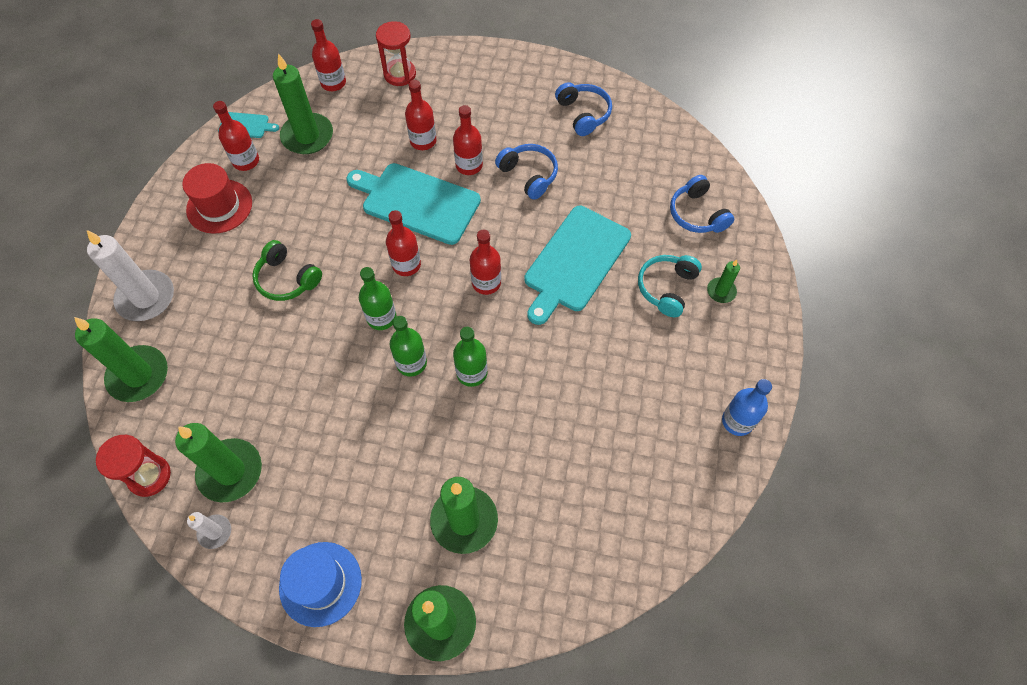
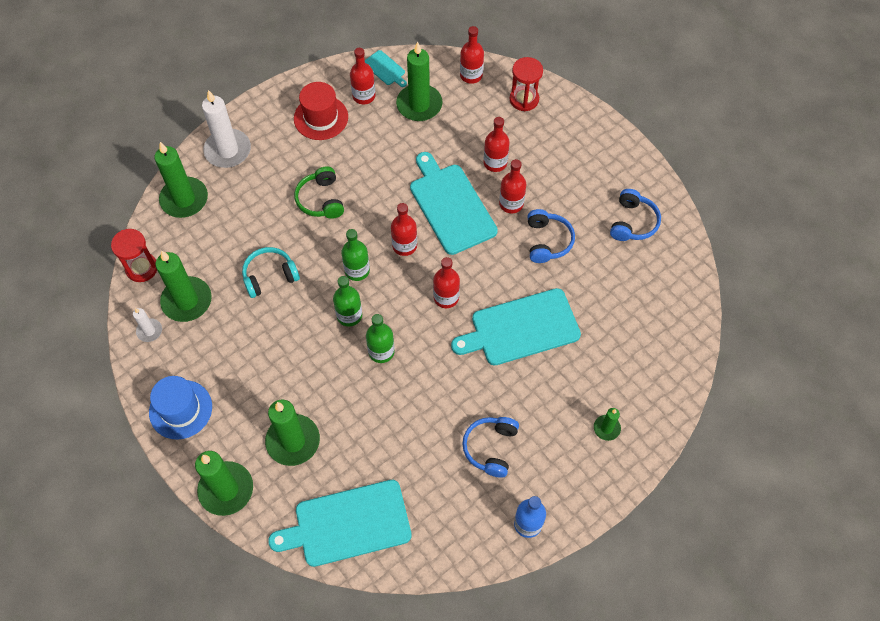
camera: 40 degrees right, 0 degrees up
turquoise headphones [638,255,702,317] -> turquoise headphones moved to [242,247,300,298]
blue headphones [670,175,734,233] -> blue headphones moved to [462,417,519,478]
none -> turquoise cutting board [268,480,412,567]

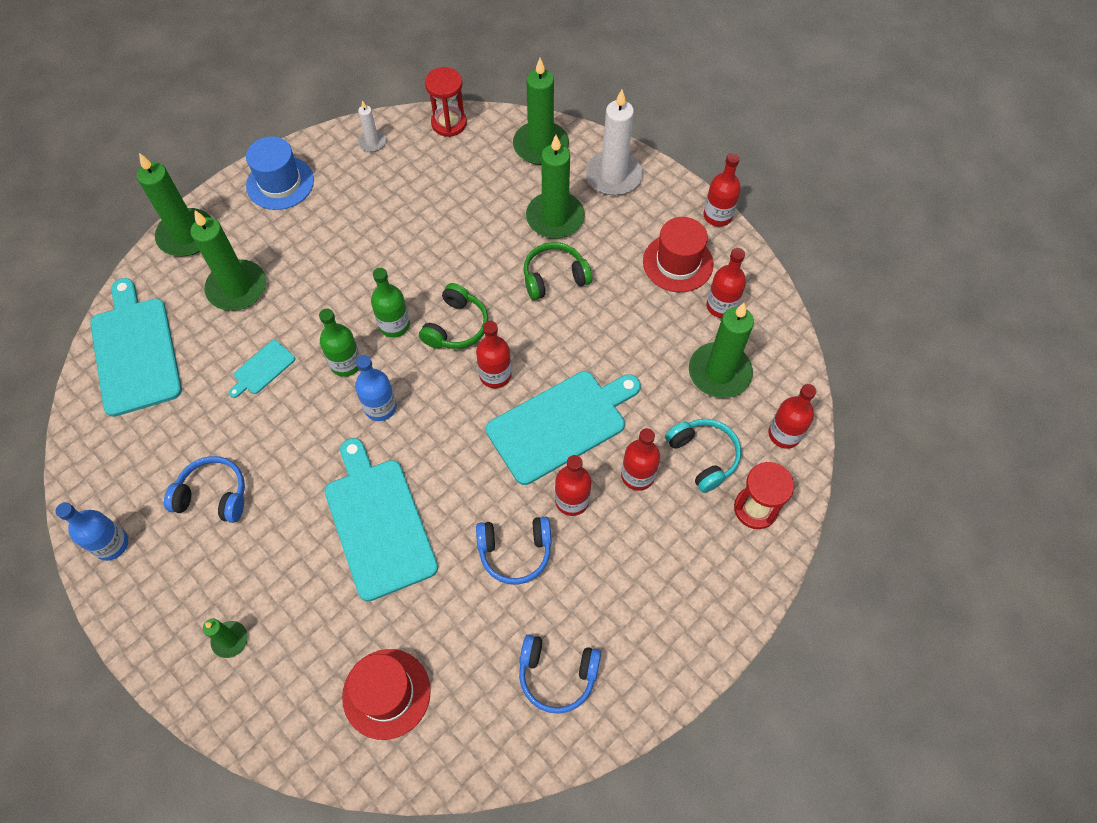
camera: 85 degrees right, 0 degrees up
green candle [156,250,212,322] -> green candle moved to [526,135,585,239]
turquoise headphones [242,247,300,298] -> turquoise headphones moved to [665,419,741,493]
green bottle [341,229,370,281] -> green headphones [419,283,488,349]
turquoise cutting board [365,50,407,87] -> turquoise cutting board moved to [229,340,295,398]
red bottle [433,257,460,308] -> red bottle moved to [704,153,741,227]
none -> red hat [342,649,431,740]
none -> blue bottle [355,355,397,421]

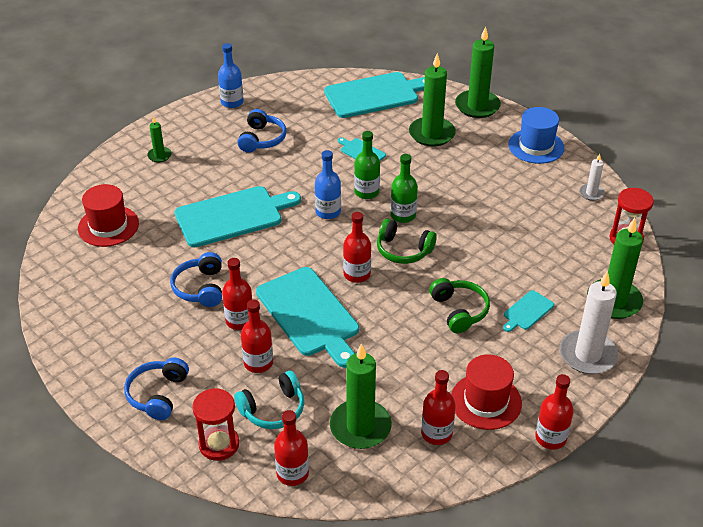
camera: 90 degrees right, 20 degrees down
blue headphones [519,634,601,714] -> blue headphones moved to [124,357,189,420]
green candle [526,135,585,239] -> turquoise cutting board [503,290,554,332]

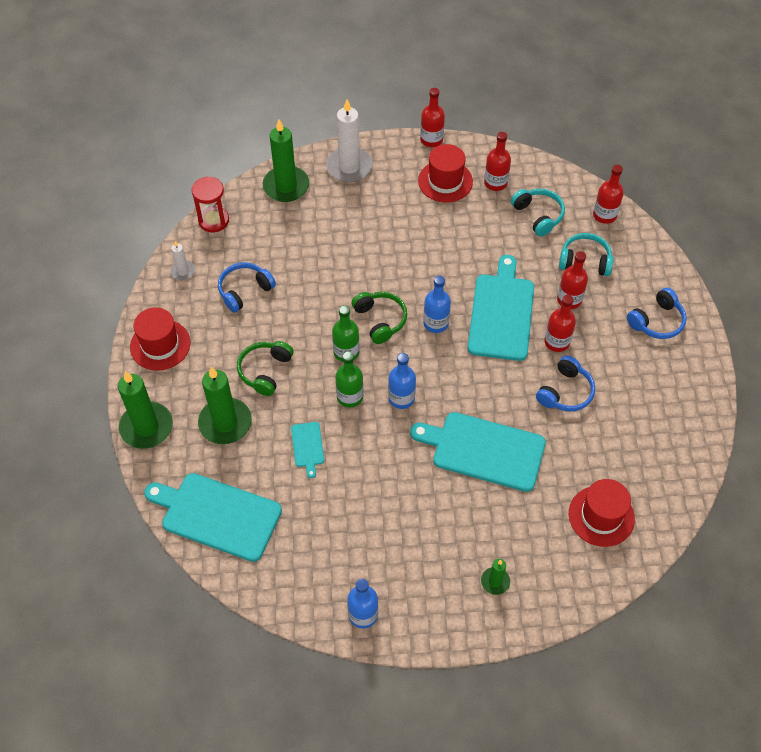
camera: 140 degrees left, 15 degrees up
red hourglass [192,388,239,461] -> none
blue headphones [238,109,287,153] -> blue headphones moved to [218,262,276,313]
green candle [330,343,392,449] -> turquoise headphones [511,188,565,236]
red bottle [343,212,371,283] -> blue bottle [423,275,451,333]
green headphones [429,278,490,333] -> green headphones moved to [237,341,294,396]
turquoise cutting board [503,290,554,332] -> none
blue hat [508,107,564,164] -> red hat [130,307,190,371]

